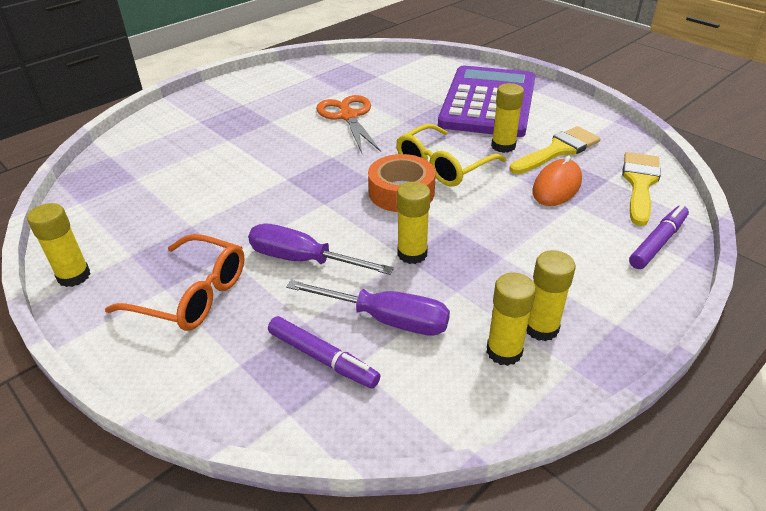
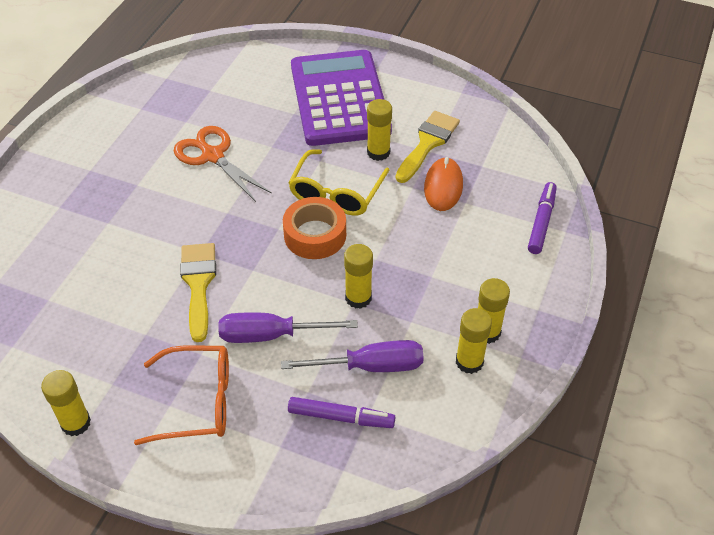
camera: 25 degrees left, 10 degrees up
yellow brush [622,152,661,226] -> yellow brush moved to [180,243,216,342]

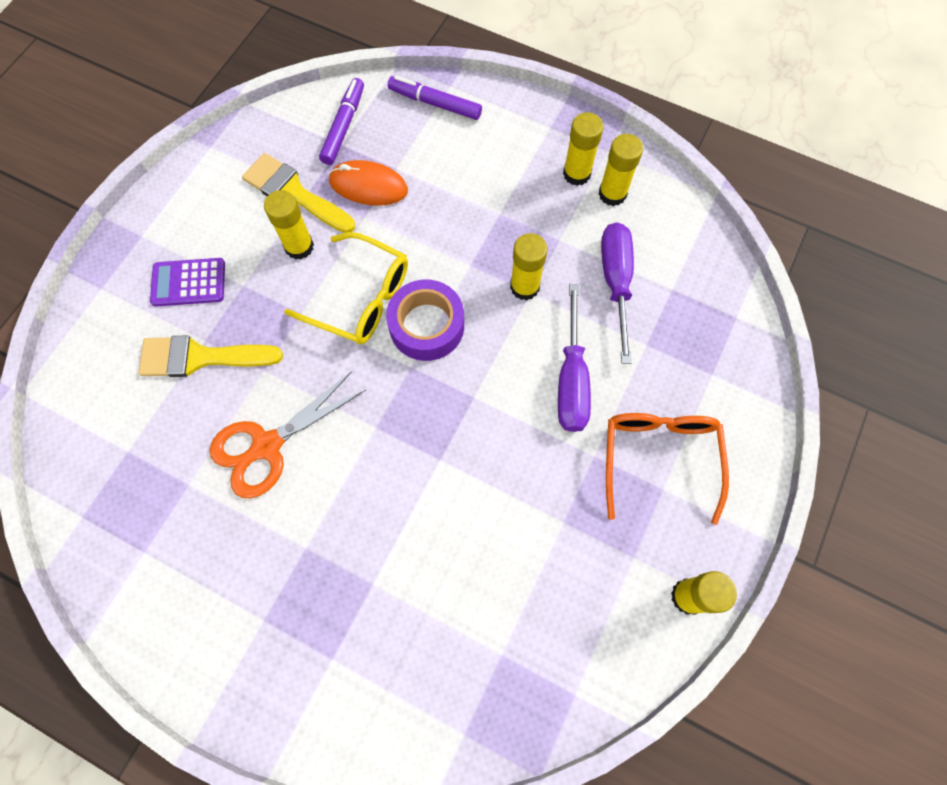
camera: 85 degrees left, 20 degrees up
yellow brush [180,243,216,342] -> yellow brush moved to [139,336,283,377]
orange tape [283,197,346,259] -> purple tape [386,280,464,361]
purple marker [288,397,395,428] -> purple marker moved to [319,78,364,165]
purple calculator [291,50,392,146] -> purple calculator [150,258,225,307], size x0.42

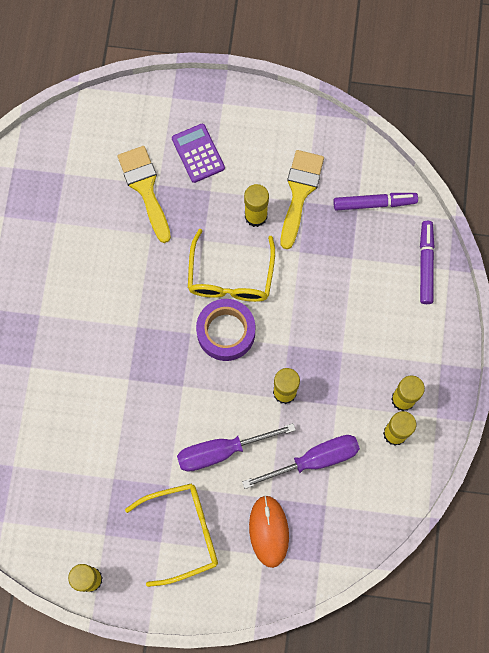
camera: 70 degrees right, 5 degrees up
orange scissors [209,371,366,498] -> none
orange mouse [329,160,408,206] -> orange mouse moved to [249,495,289,568]
orange glasses [606,413,729,525] -> yellow glasses [125,483,218,587]

